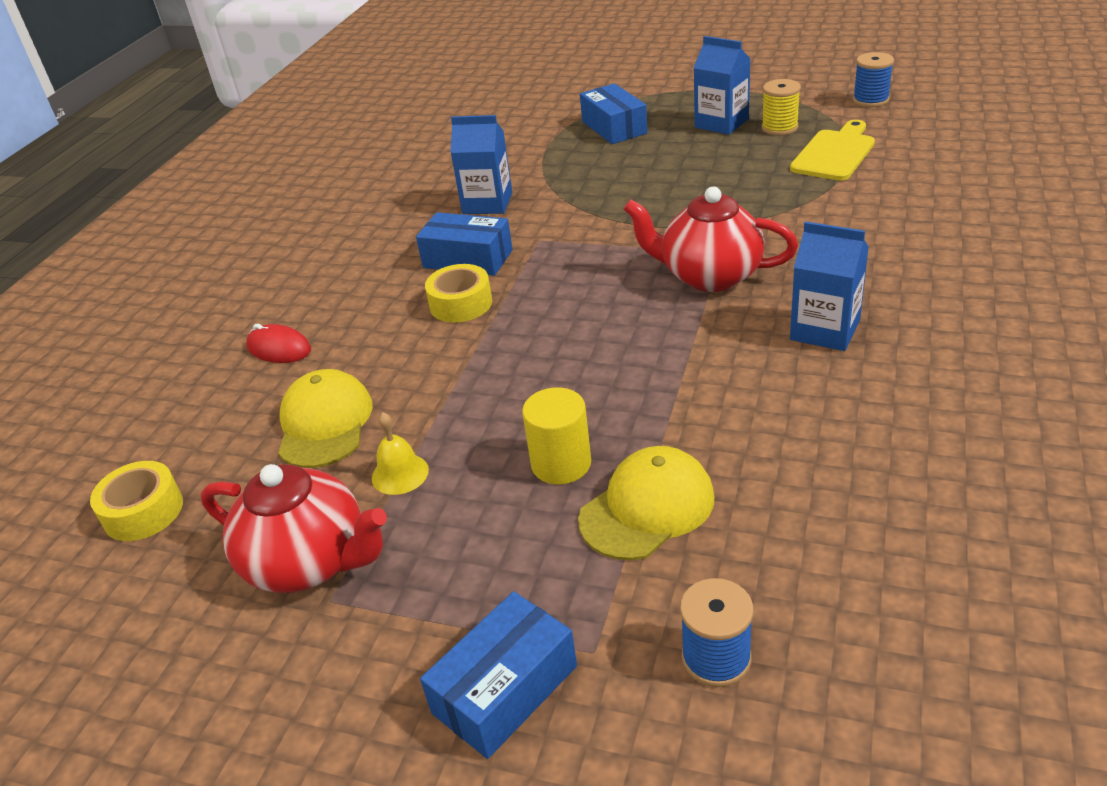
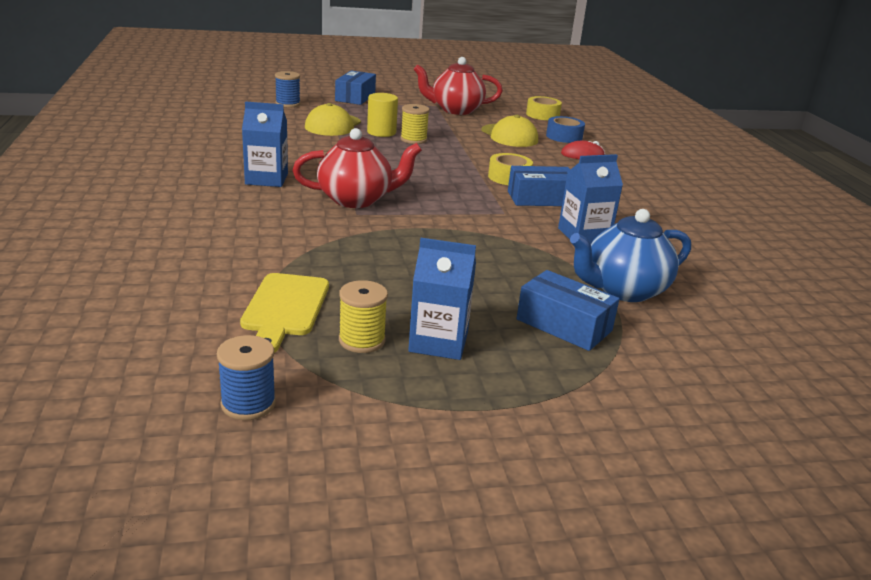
camera: 145 degrees right, 10 degrees down
yellow bell [372,412,429,495] -> none
none -> yellow spool [400,104,429,144]
none -> blue tape [546,116,585,143]
none -> blue teapot [570,209,691,302]

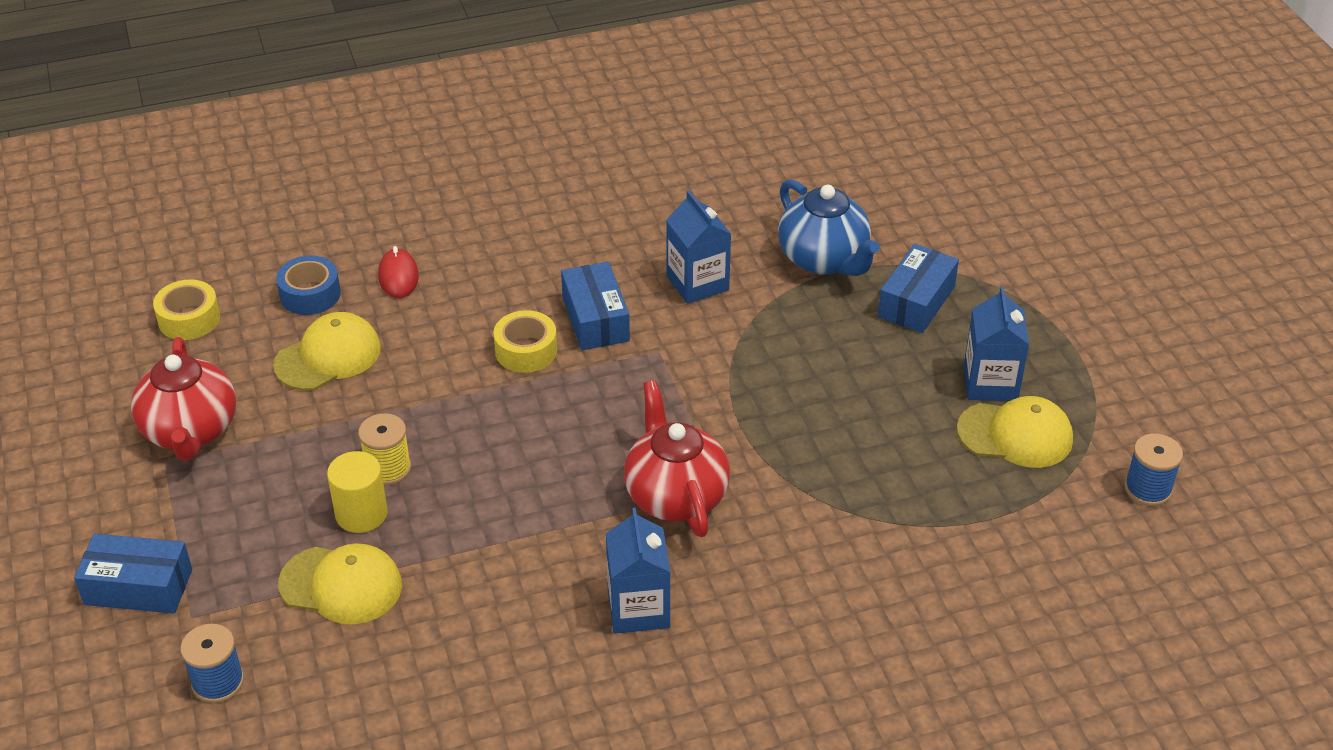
camera: 95 degrees left, 15 degrees up
yellow cutting board [240,273,329,353] -> none
yellow spool [339,280,388,353] -> yellow cap [957,396,1073,468]

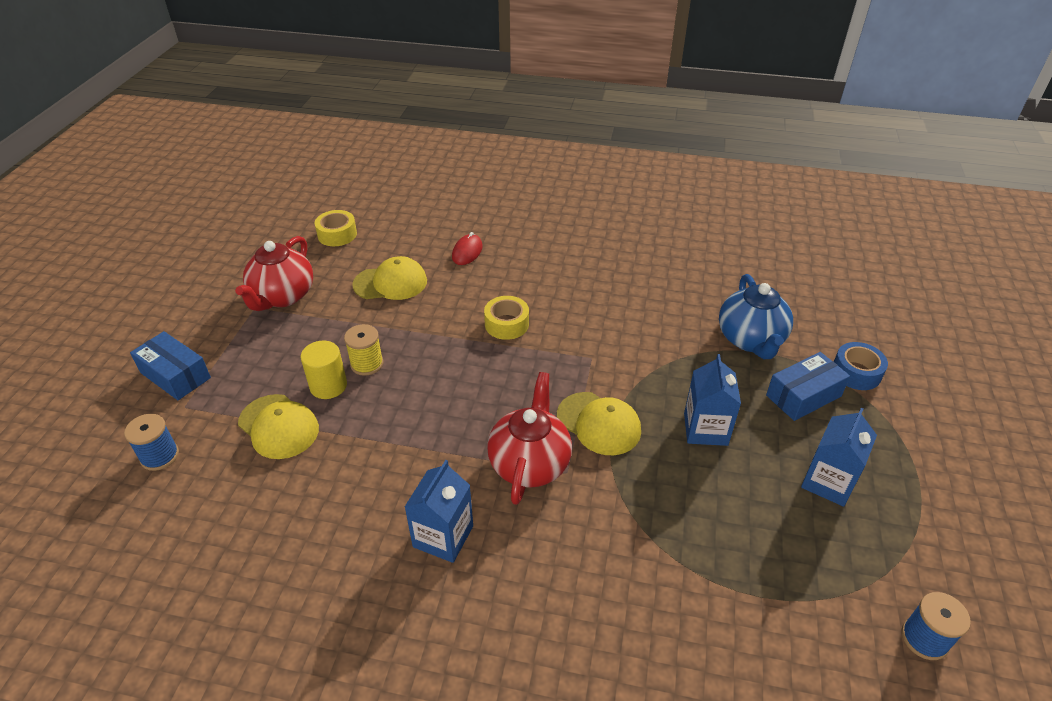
camera: 30 degrees right, 0 degrees up
blue tape [276,256,341,315] -> blue tape moved to [834,342,888,390]
blue box [561,262,630,350] -> none
blue carton [666,191,731,304] -> blue carton moved to [684,354,741,446]
yellow cap [957,396,1073,468] -> yellow cap moved to [557,392,641,455]

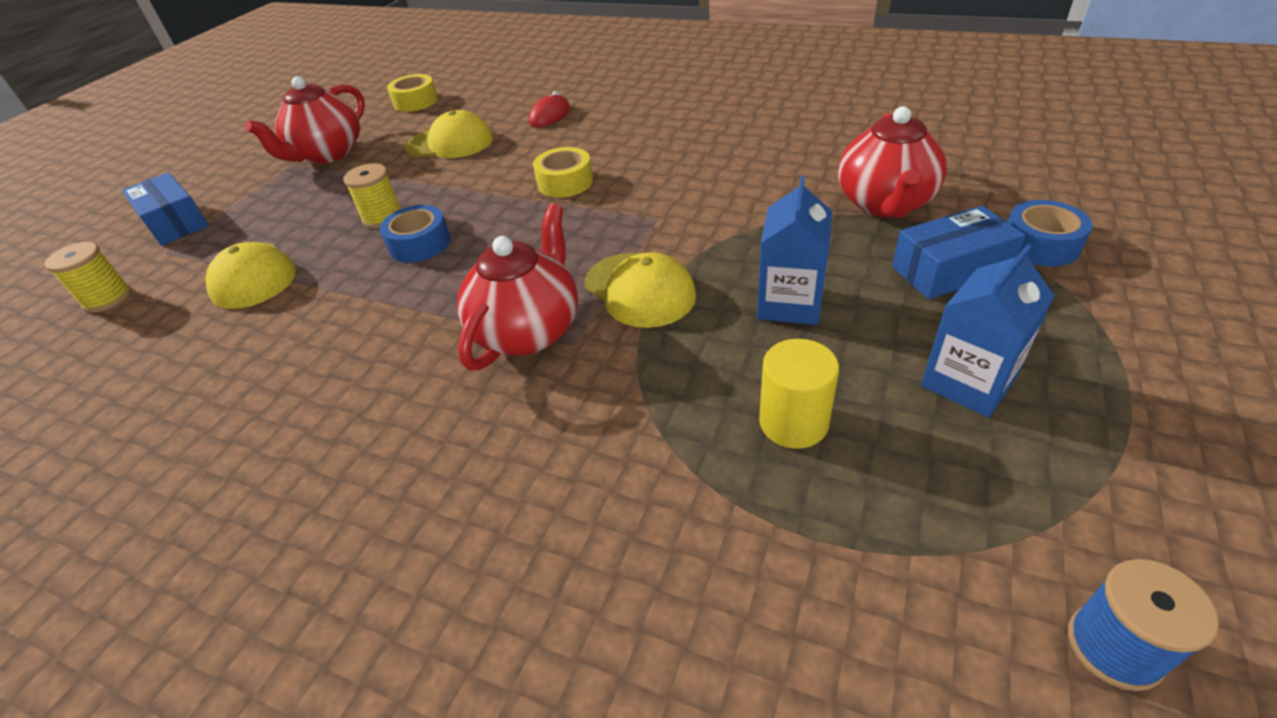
camera: 15 degrees right, 0 degrees up
blue spool [124,414,179,471] -> yellow spool [45,242,131,313]
yellow cylinder [301,341,347,399] -> yellow cylinder moved to [759,339,839,449]
blue carton [405,460,473,563] -> none
blue teapot [719,274,793,359] -> red teapot [838,106,947,218]
none -> blue tape [380,205,451,263]

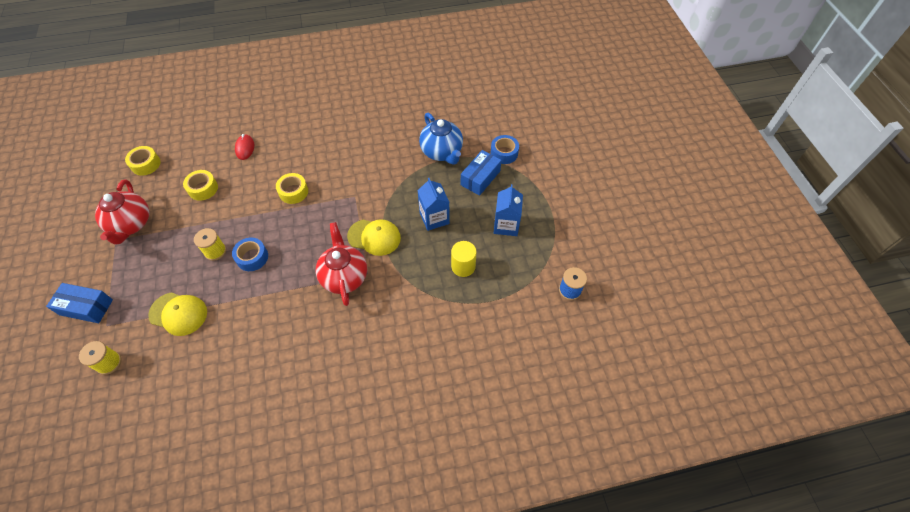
camera: 40 degrees left, 15 degrees up
yellow cap [405,110,493,158] -> yellow tape [183,170,218,201]
red teapot [838,106,947,218] -> blue teapot [419,113,463,165]

